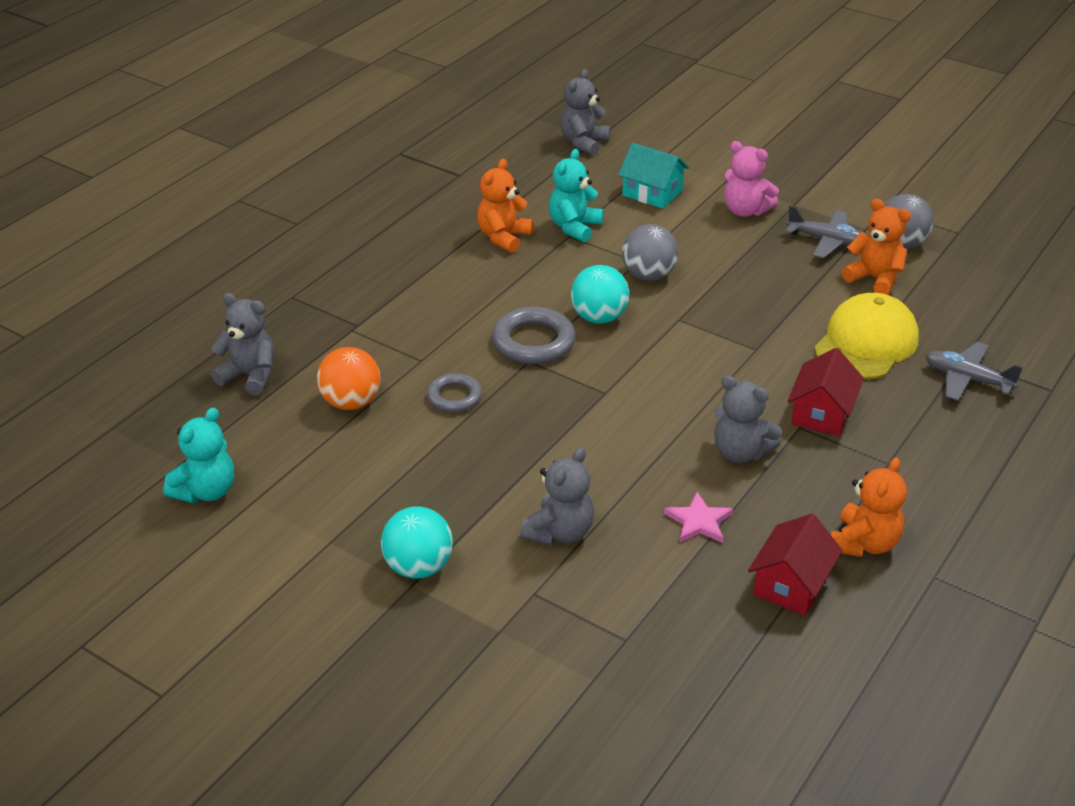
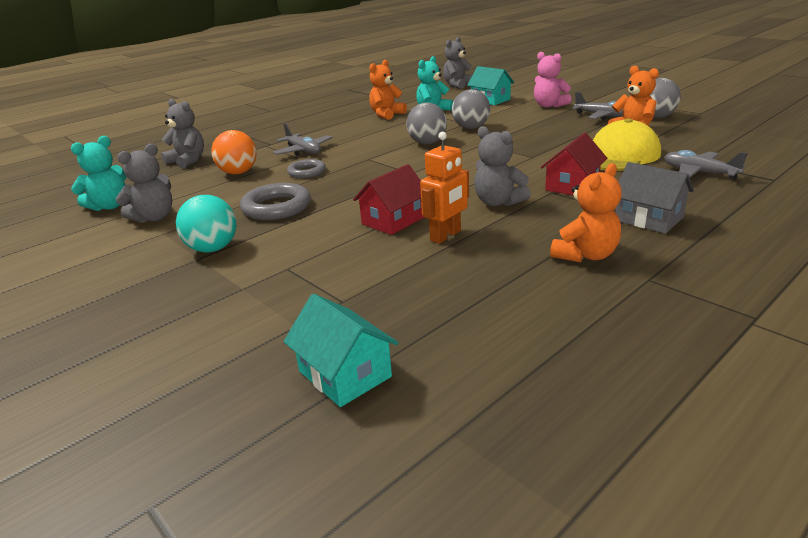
camera: 15 degrees right, 10 degrees down
grey ring [492,307,576,364] -> grey ring moved to [240,183,311,220]
grey teddy bear [520,447,594,546] -> grey teddy bear moved to [116,143,172,223]
turquoise ball [571,265,629,324] -> grey ball [406,102,447,144]
pink star [664,492,733,543] -> orange robot [420,132,469,244]
red house [748,514,842,616] -> red house moved to [353,164,424,235]
none -> grey plane [273,123,332,156]
none -> turquoise house [284,294,399,407]
none -> grey house [616,162,694,234]

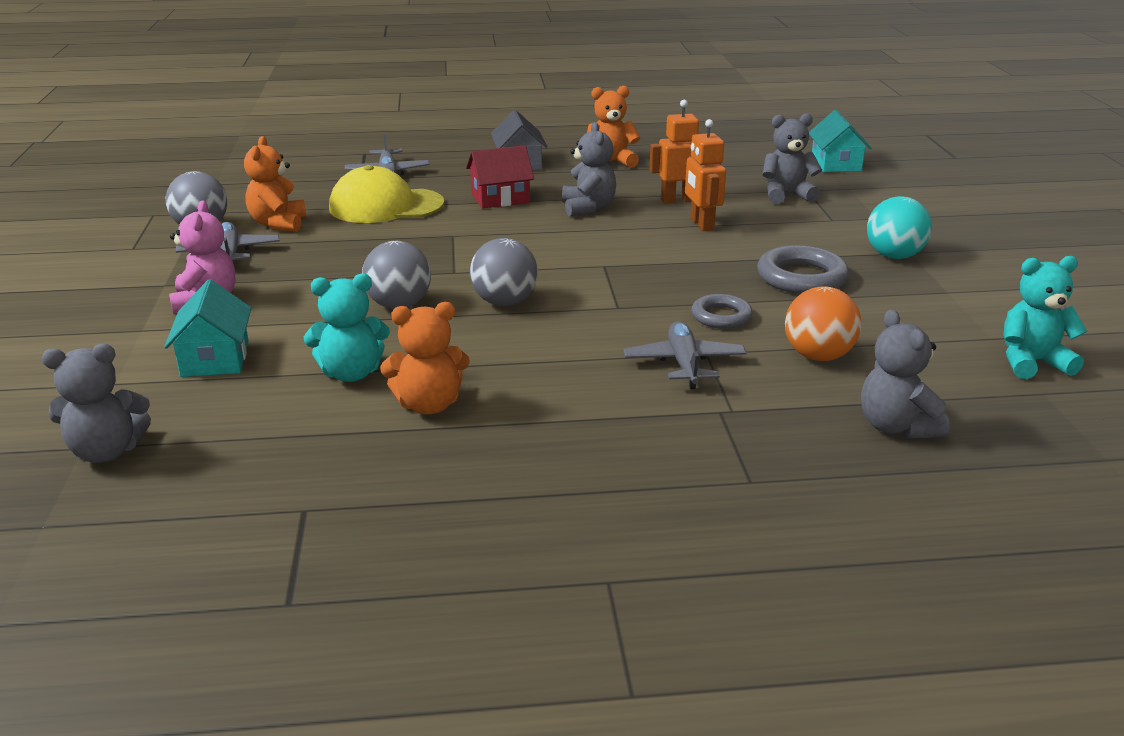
camera: 145 degrees left, 0 degrees up
grey teddy bear [116,143,172,223] -> grey teddy bear moved to [762,113,822,204]
red house [353,164,424,235] -> orange robot [685,119,726,231]

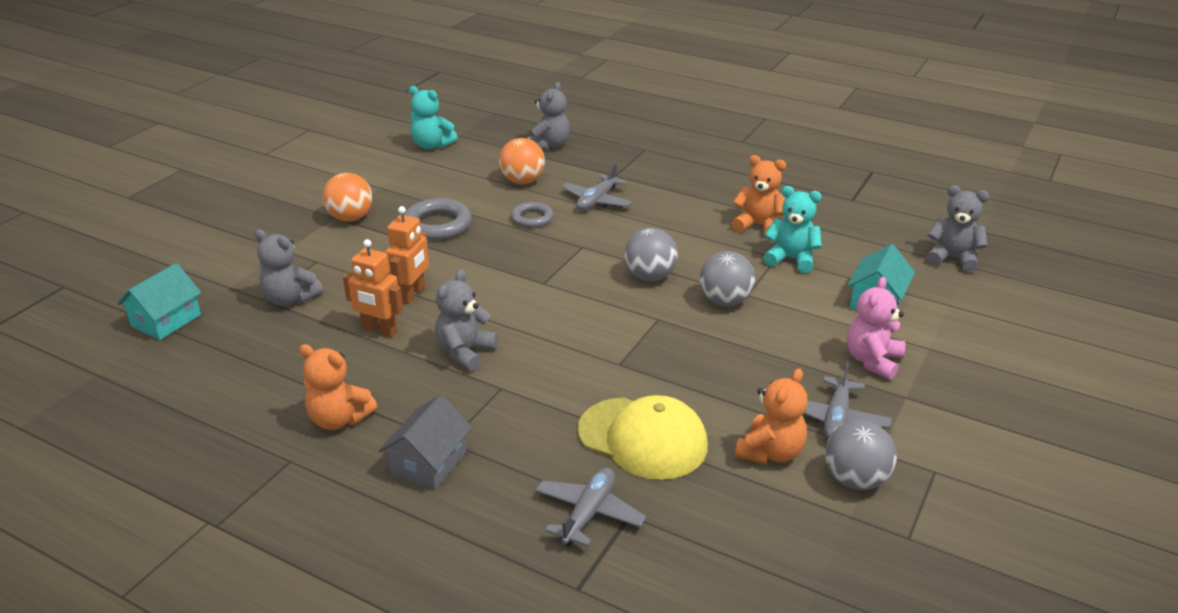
camera: 145 degrees left, 5 degrees up
red house [466,145,534,209] -> none
turquoise ball [867,196,932,259] -> orange ball [323,173,372,222]

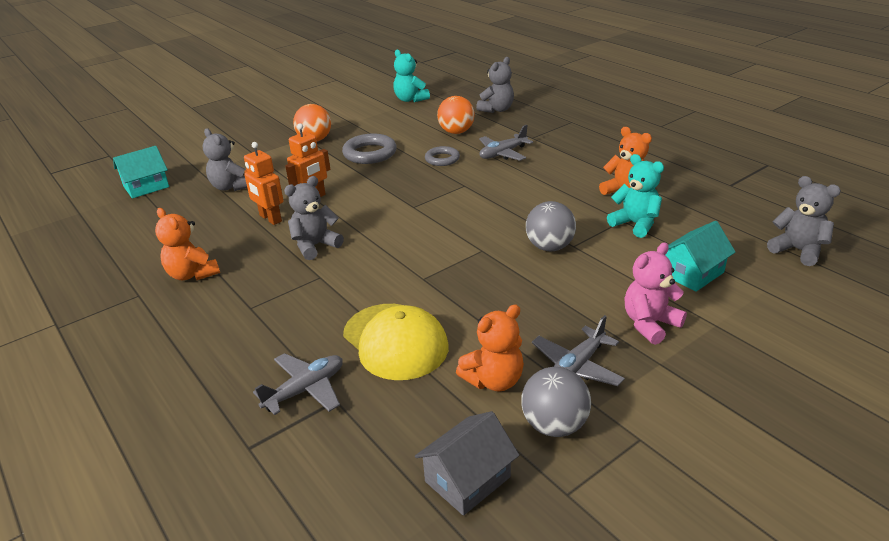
camera: 25 degrees right, 0 degrees up
grey house [379,394,472,490] -> grey house moved to [415,411,519,516]
grey ball [624,228,678,281] -> none

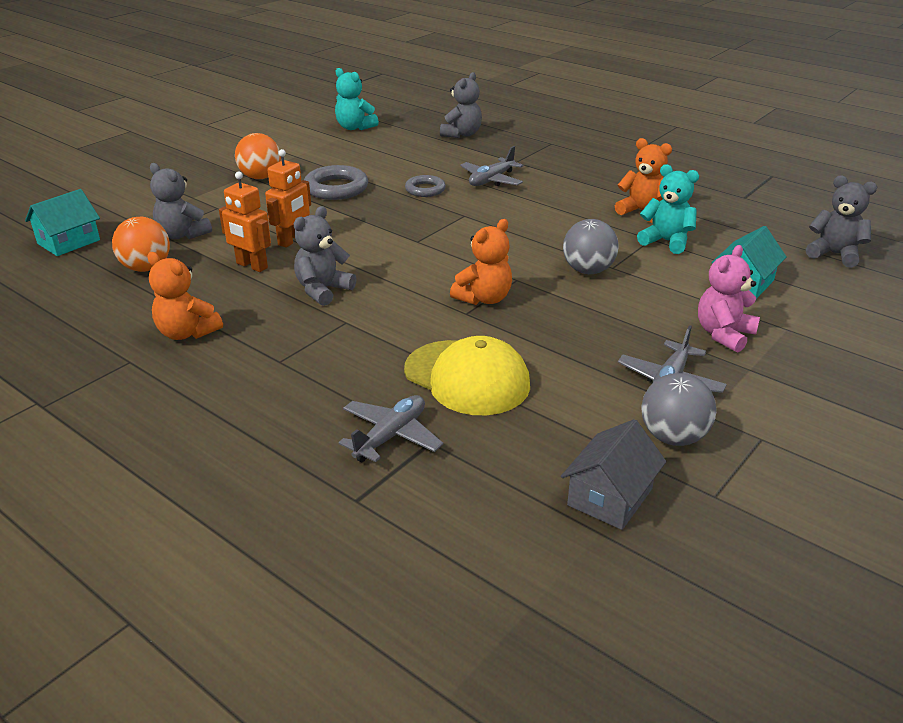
camera: 15 degrees left, 0 degrees up
orange ball [437,96,475,134] -> orange ball moved to [112,217,170,272]
orange teddy bear [456,304,524,391] -> orange teddy bear moved to [450,219,512,305]

